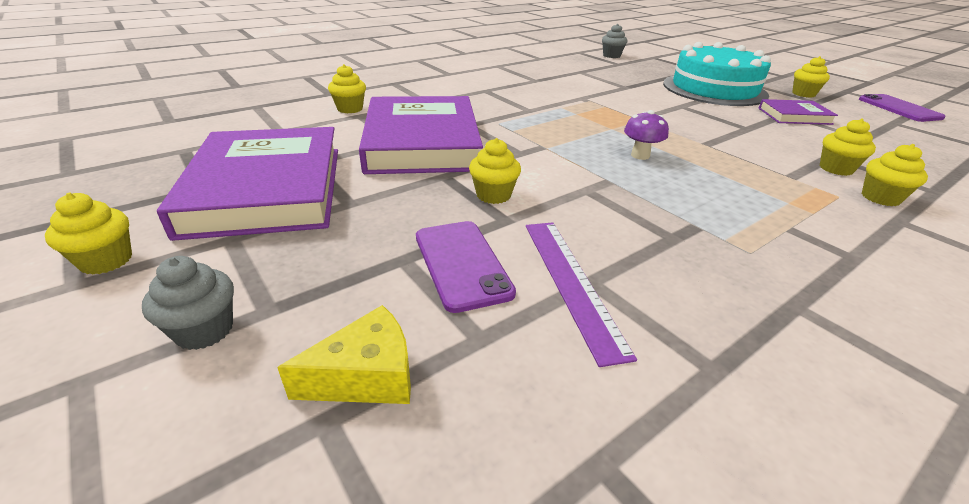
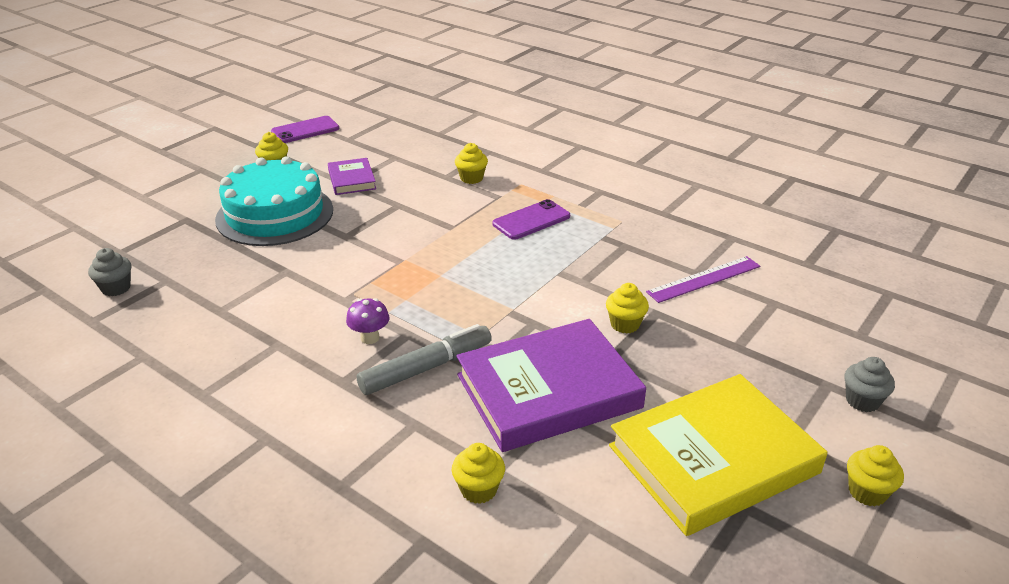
camera: 105 degrees left, 0 degrees up
purple book [157,127,338,241] -> yellow book [609,374,827,536]
yellow cheese [277,305,411,404] -> none
purple phone [416,221,516,313] -> purple phone moved to [492,199,570,240]
purple mushroom [624,110,669,160] -> purple mushroom moved to [346,298,389,344]
yellow cupcake [862,144,928,206] -> none
none -> grey marker [357,324,492,395]

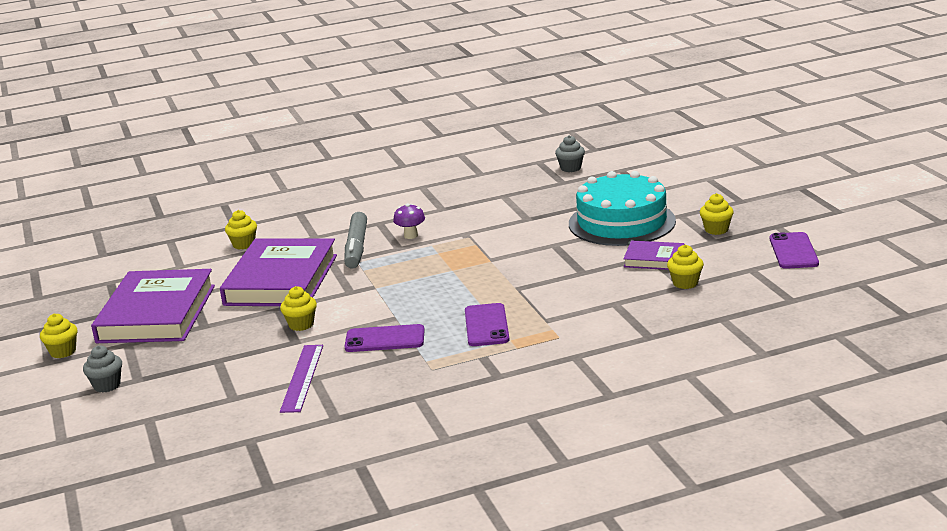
camera: 125 degrees right, 10 degrees down
yellow cupcake [455,143,488,184] -> yellow cupcake moved to [667,245,704,289]
yellow book [609,374,827,536] -> purple book [91,269,215,343]
none -> purple phone [344,324,425,352]

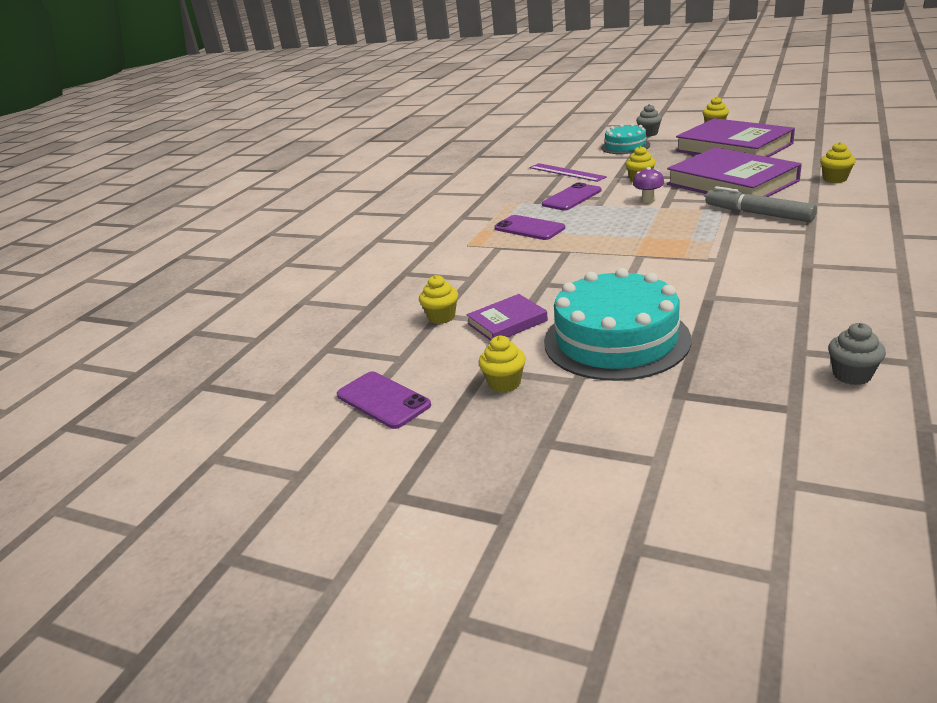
camera: 135 degrees right, 5 degrees up
purple mushroom [393,203,425,239] -> purple mushroom moved to [633,167,664,203]
none -> turquoise cake [601,123,650,154]

